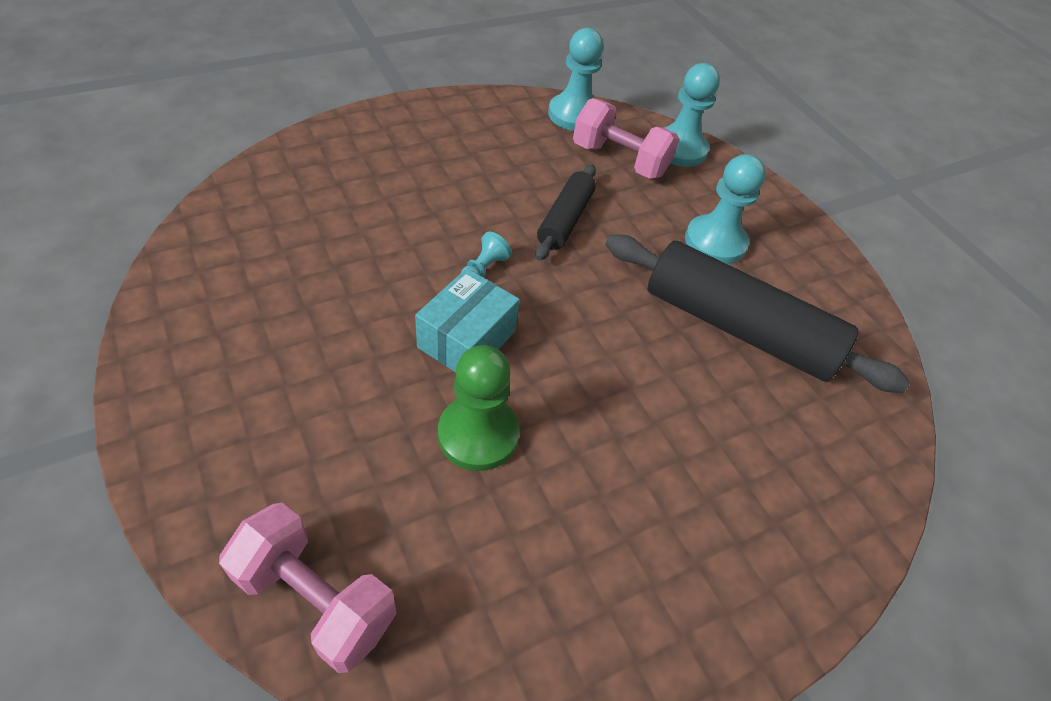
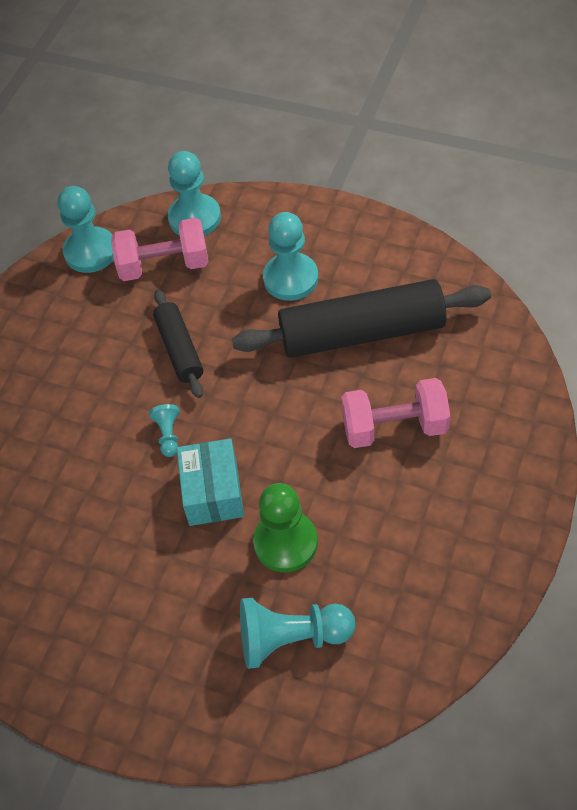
camera: 30 degrees left, 5 degrees up
pink dumbbell [219,503,397,673] -> pink dumbbell moved to [341,378,450,448]
none -> turquoise pawn [240,598,356,669]

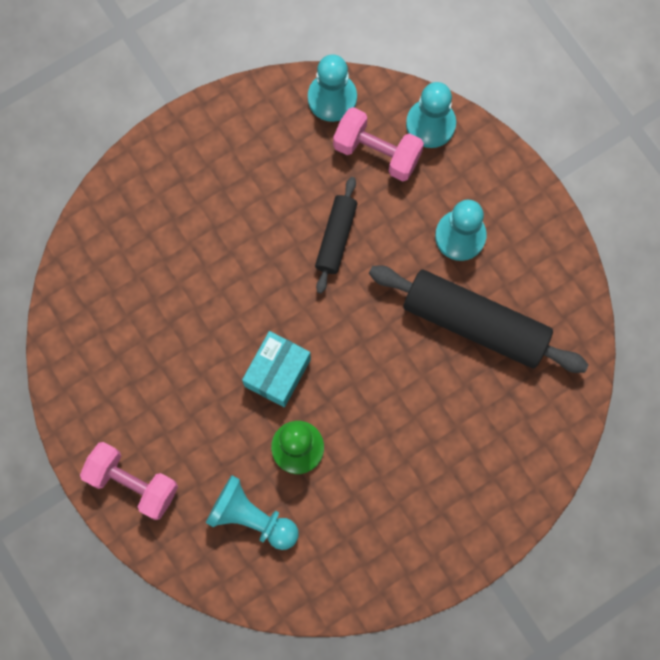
camera: 30 degrees right, 20 degrees up
turquoise pawn [149,404,180,457] -> none
pink dumbbell [341,378,450,448] -> pink dumbbell moved to [80,442,178,520]

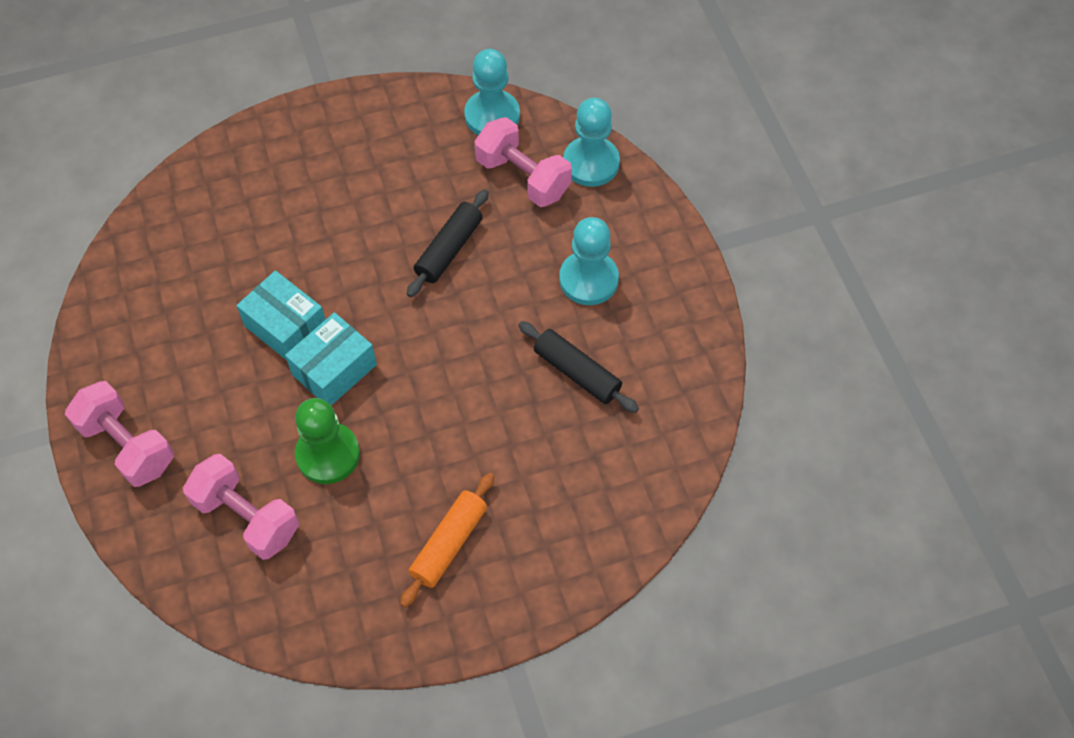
camera: 15 degrees right, 15 degrees down
turquoise pawn [206,475,299,550] -> pink dumbbell [183,454,299,560]
black rolling pin [369,265,589,373] -> black rolling pin [518,321,639,413], size x0.54
none -> turquoise box [236,270,326,360]
none -> orange rolling pin [400,473,494,607]

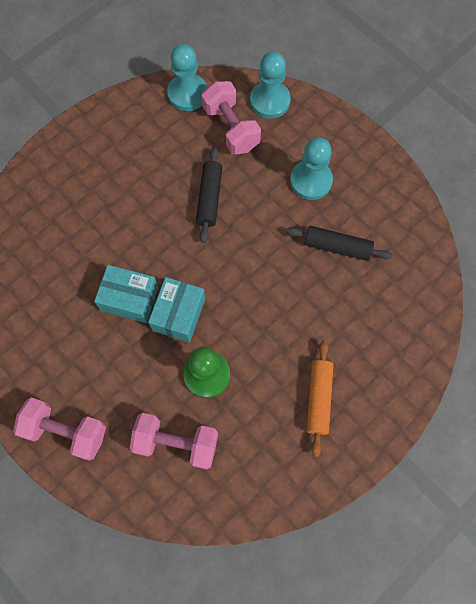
camera: 25 degrees left, 10 degrees up
pink dumbbell [475,117,572,207] -> pink dumbbell turned 45 degrees clockwise [201,81,261,155]

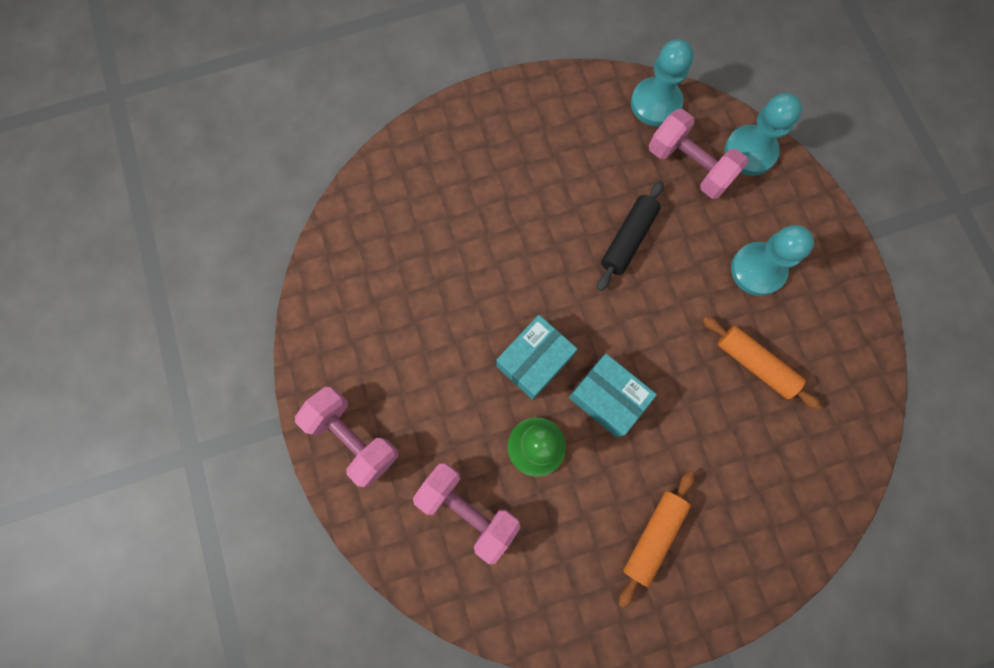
camera: 25 degrees right, 5 degrees up
turquoise box [94,265,158,323] -> turquoise box moved to [569,354,657,437]
pink dumbbell [201,81,261,155] -> pink dumbbell turned 45 degrees counterclockwise [649,109,748,199]
black rolling pin [286,226,392,261] -> orange rolling pin [703,316,821,410]

